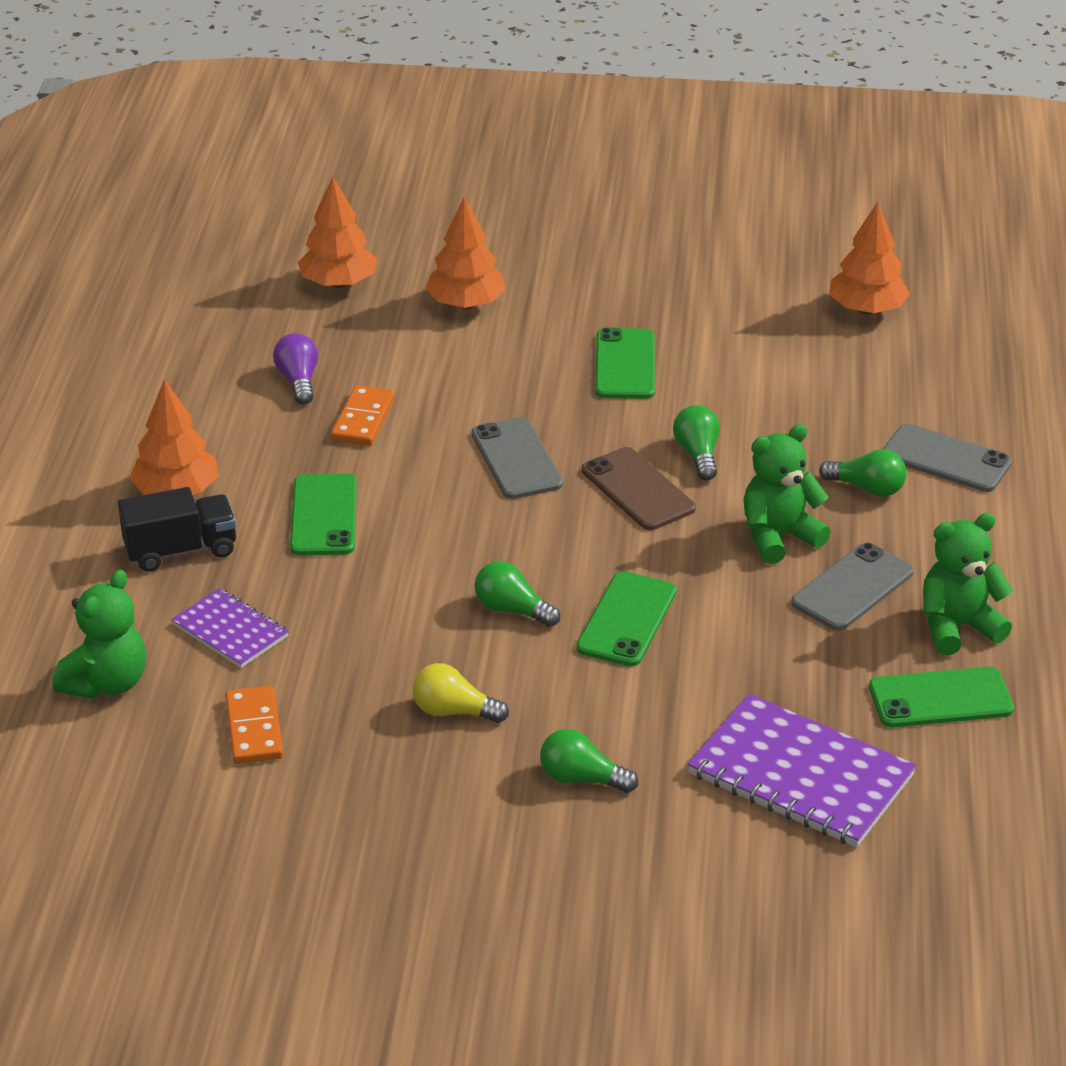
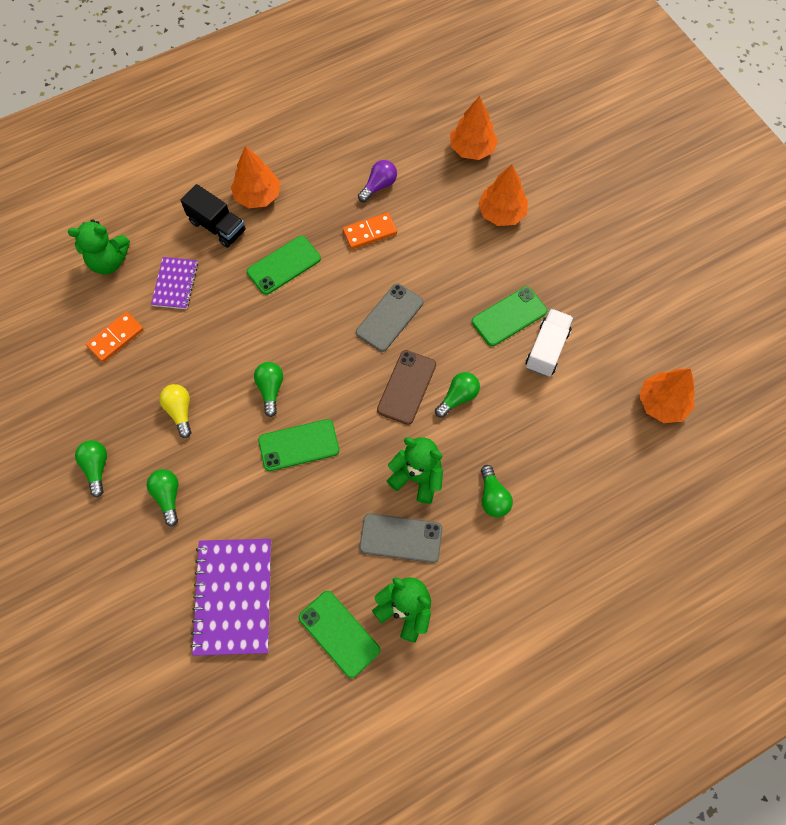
camera: 55 degrees right, 30 degrees up
grey phone [883,424,1012,492] -> none
none -> green light bulb [75,440,107,497]
none -> white truck [525,309,574,377]

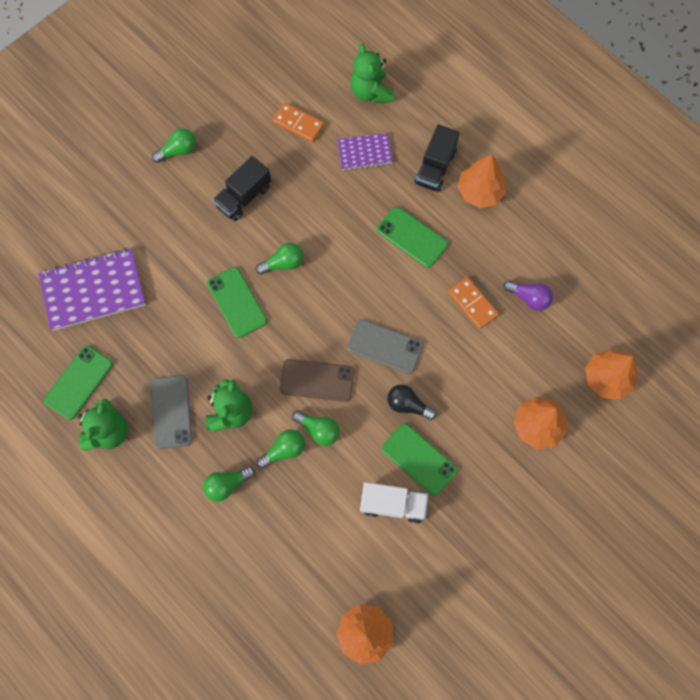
camera: 75 degrees right, 5 degrees up
green light bulb [147,469,178,526] -> green light bulb moved to [257,429,305,468]
yellow light bulb [159,384,192,438] -> black truck [213,156,271,221]
none -> black light bulb [387,385,436,420]

